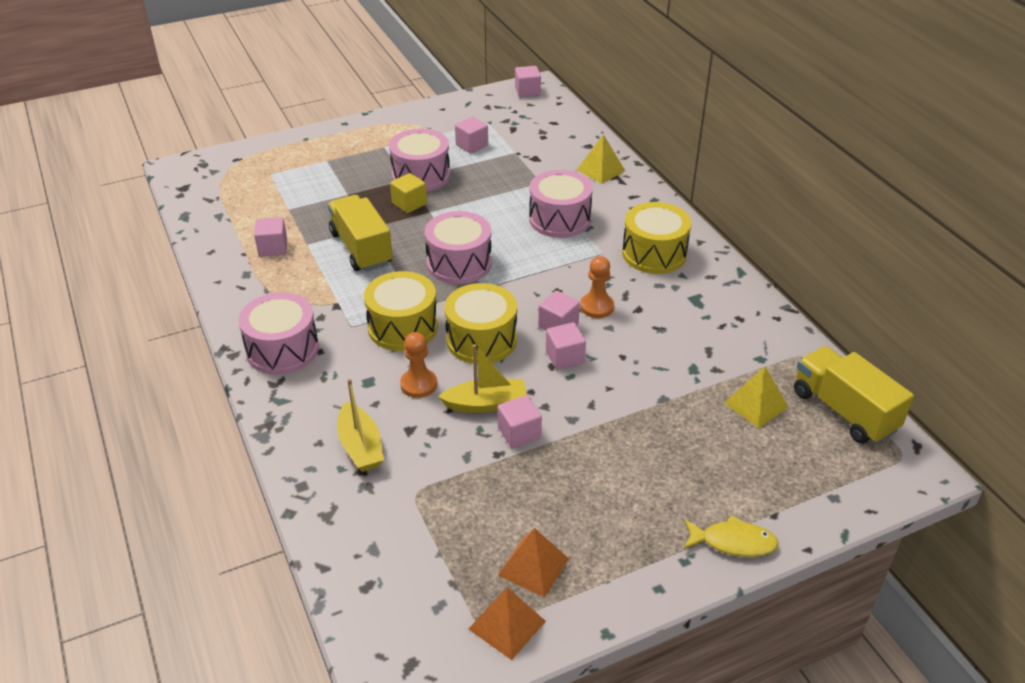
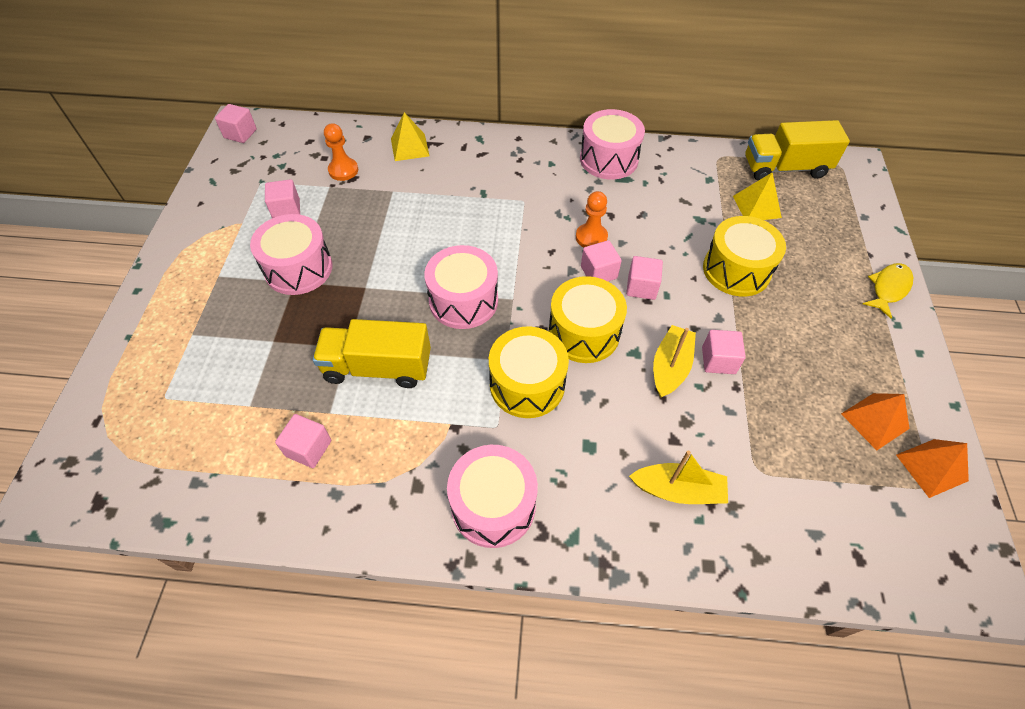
camera: 60 degrees left, 15 degrees up
yellow cube [390,173,427,213] -> none
orange pawn [400,332,437,398] -> orange pawn moved to [324,123,358,181]
pink drum [529,170,593,238] -> pink drum moved to [580,109,645,179]
yellow drum [622,202,691,274] -> yellow drum moved to [703,216,786,296]

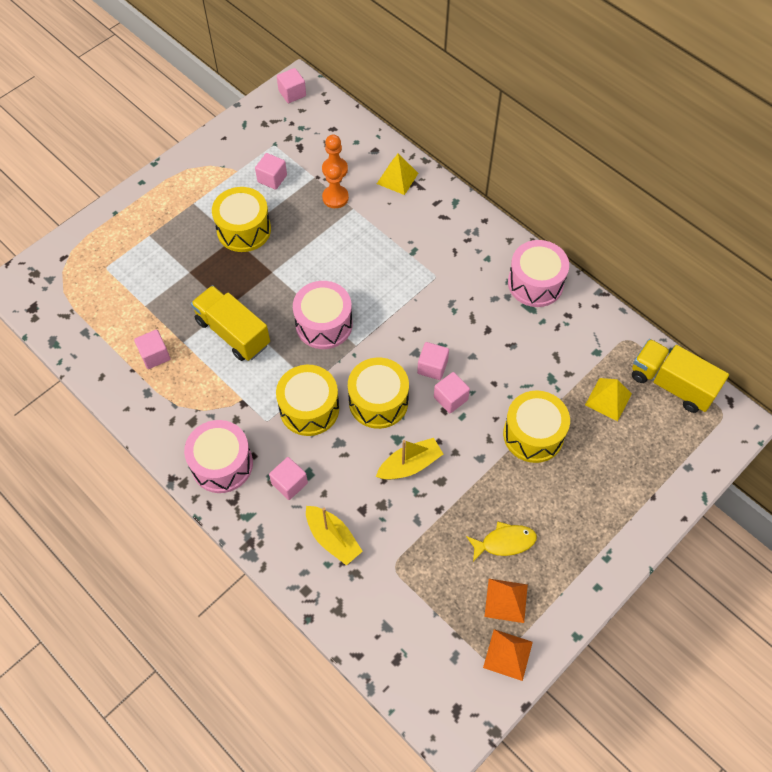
camera: 40 degrees right, 5 degrees up
pink drum [250,214,332,295] -> yellow drum [212,187,271,252]
orange pawn [576,191,608,248] -> orange pawn moved to [322,163,349,208]
pink cube [702,330,746,374] -> pink cube moved to [269,457,308,500]
yellow fish [863,263,913,319] -> yellow fish moved to [466,521,537,562]

